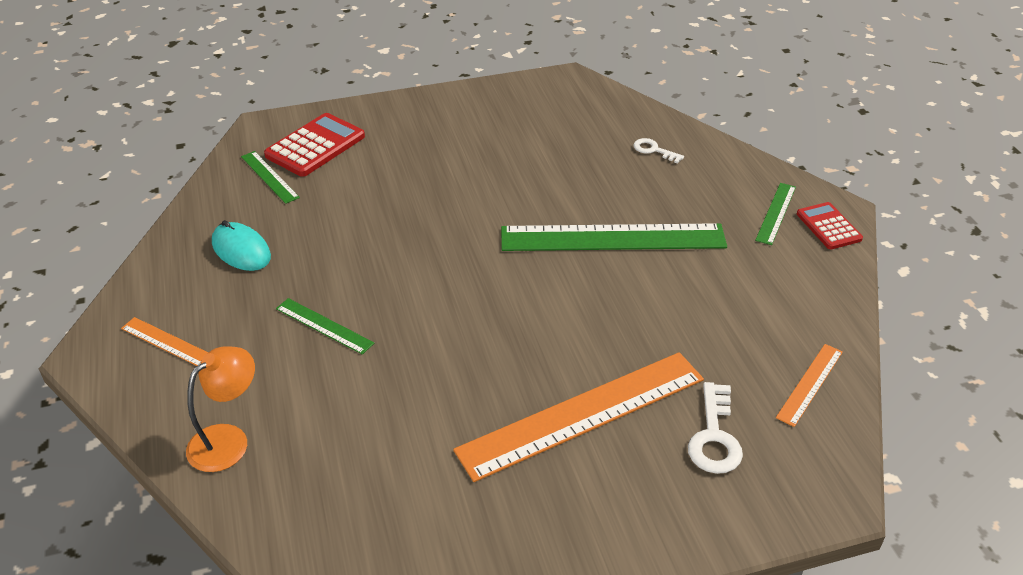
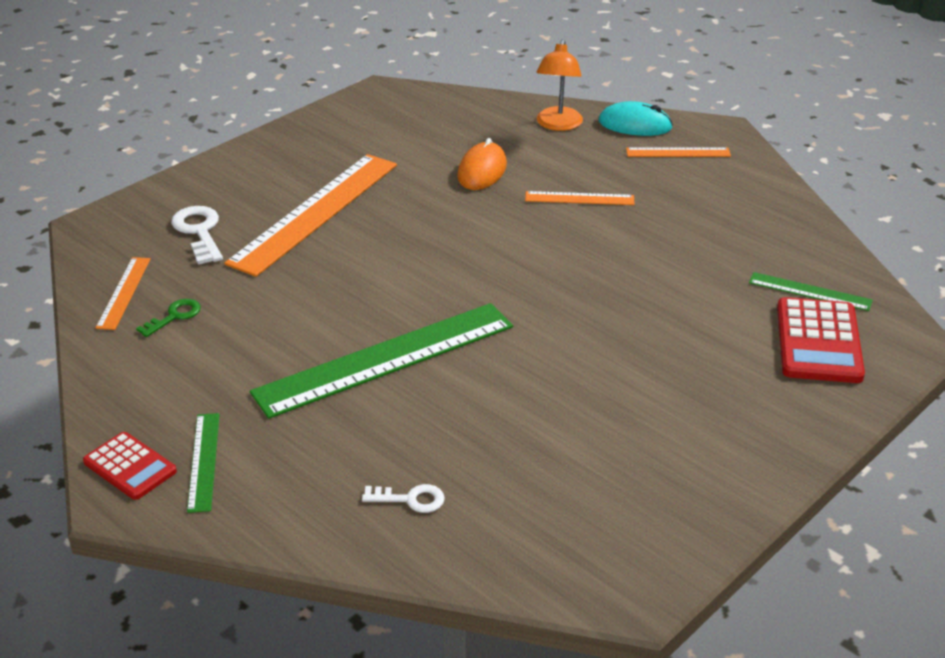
camera: 150 degrees right, 5 degrees down
turquoise mouse [212,220,271,271] -> turquoise mouse moved to [599,101,673,136]
green ruler [276,298,374,355] -> orange ruler [525,191,635,205]
none -> green key [136,299,201,337]
none -> orange mouse [457,138,507,190]

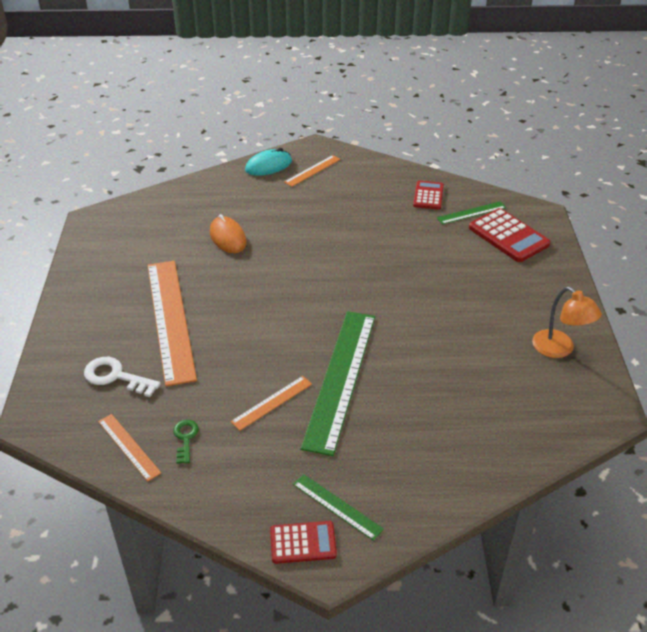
camera: 45 degrees left, 5 degrees up
white key [362,484,445,513] -> none
orange ruler [525,191,635,205] -> orange ruler moved to [231,376,312,431]
orange lamp [537,39,583,131] -> orange lamp moved to [532,287,602,358]
none -> red calculator [413,181,444,210]

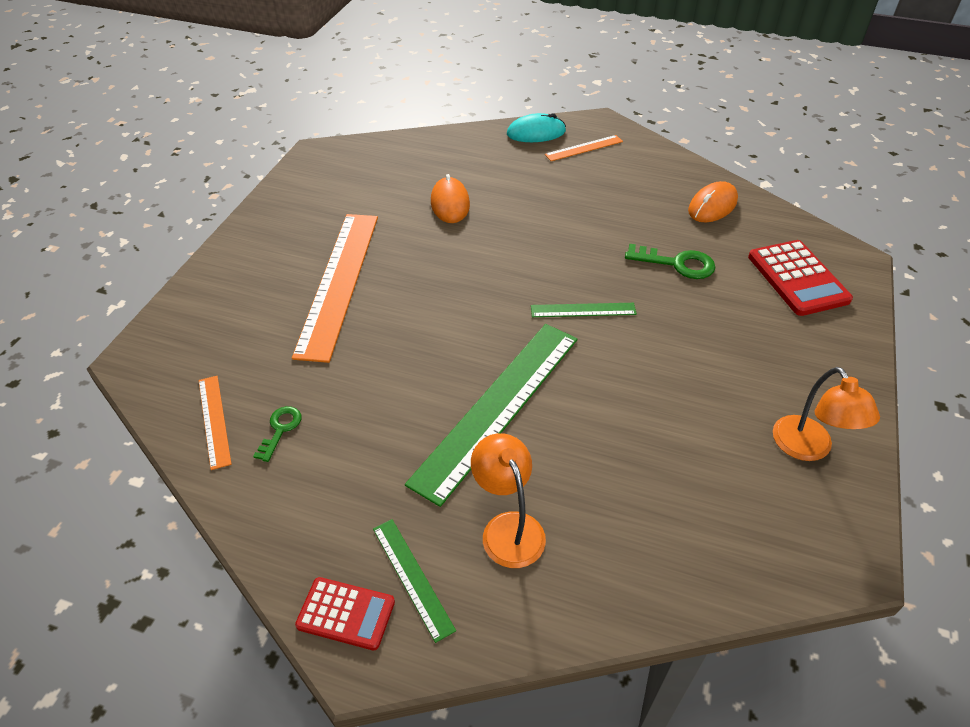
camera: 20 degrees right, 5 degrees up
white key [84,357,161,397] -> none
orange ruler [231,376,312,431] -> none
red calculator [413,181,444,210] -> orange mouse [688,181,738,222]
green ruler [437,201,506,224] -> green ruler moved to [531,303,637,317]
none -> orange lamp [471,433,546,568]
none -> green key [625,244,715,279]

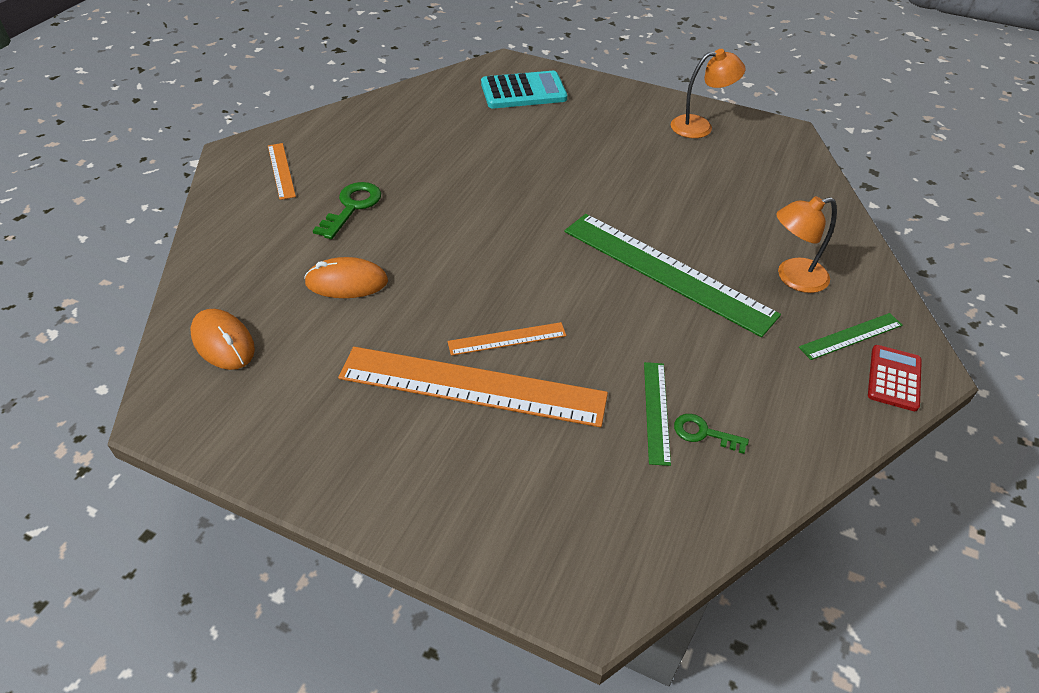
camera: 85 degrees left, 0 degrees up
orange ruler [199,376,232,470] -> orange ruler moved to [448,322,566,356]
turquoise mouse [507,113,566,142] -> none
green ruler [531,303,637,317] -> green ruler moved to [644,362,671,466]
green key [625,244,715,279] -> green key moved to [313,182,381,239]
orange mouse [688,181,738,222] -> orange mouse moved to [191,309,255,370]
red calculator [748,240,853,316] -> turquoise calculator [481,71,567,108]

